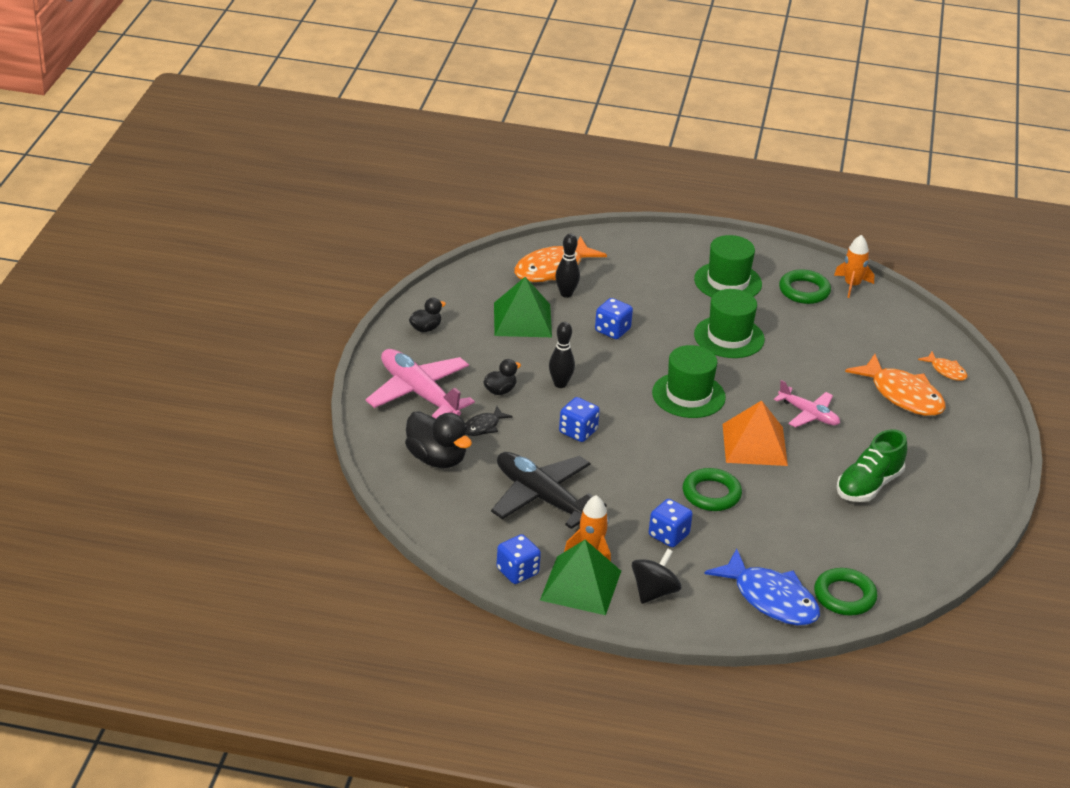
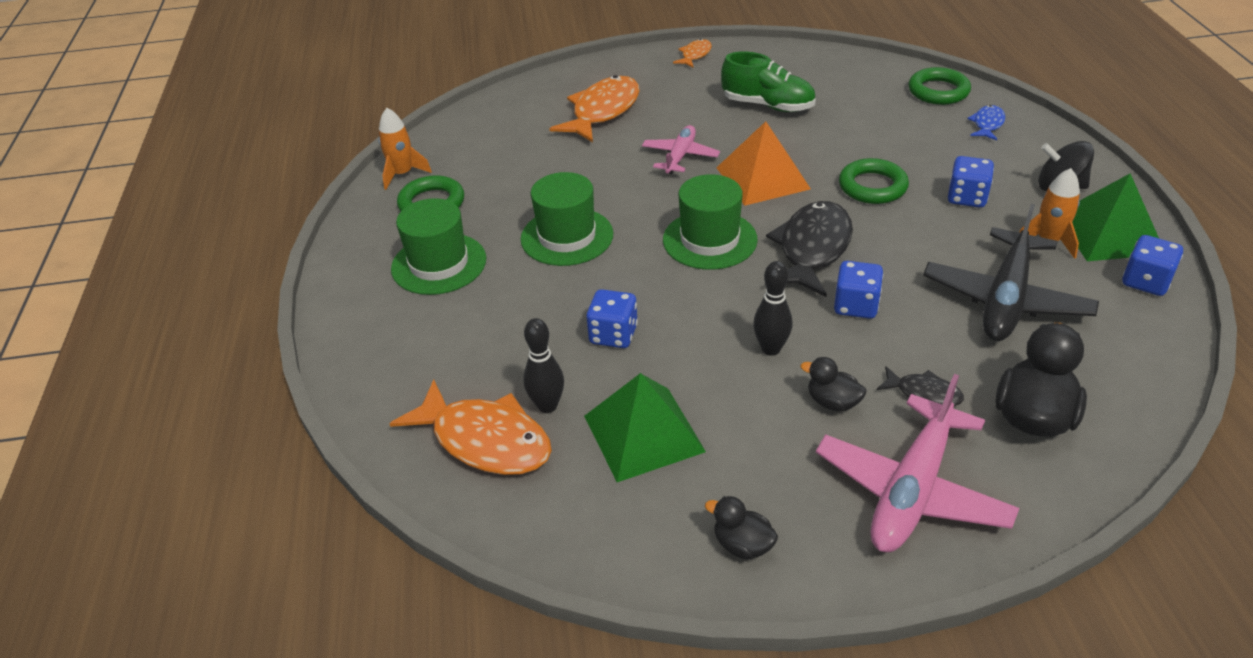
camera: 105 degrees left, 5 degrees up
blue fish [704,548,820,625] -> blue fish [967,105,1005,141], size x0.50
orange fish [918,352,967,381] -> orange fish moved to [673,39,712,67]
none -> black fish [766,201,853,297]

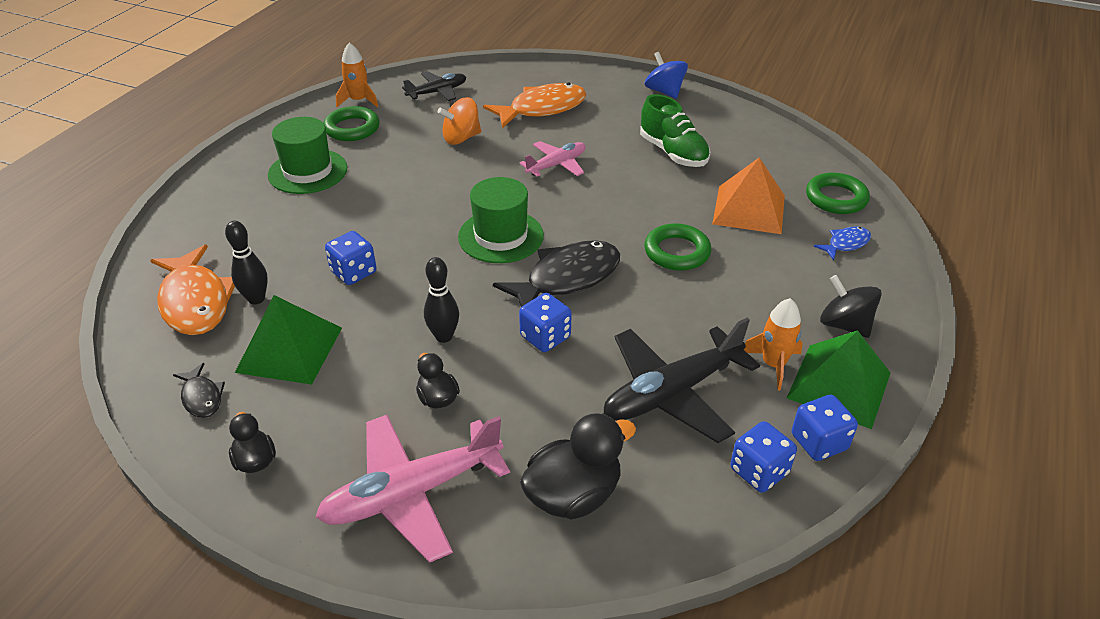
camera: 30 degrees right, 0 degrees up
green hat [521,172,613,266] -> none
orange fish [673,39,712,67] -> blue spinning top [645,52,688,99]
orange pyramid [716,121,811,206] -> orange pyramid moved to [712,157,785,234]
black fish [877,366,964,406] -> black fish moved to [173,363,225,418]
blue dice [948,156,994,208] -> blue dice moved to [730,421,797,493]
none -> black plane [402,71,466,101]
none -> orange spinning top [438,97,481,145]

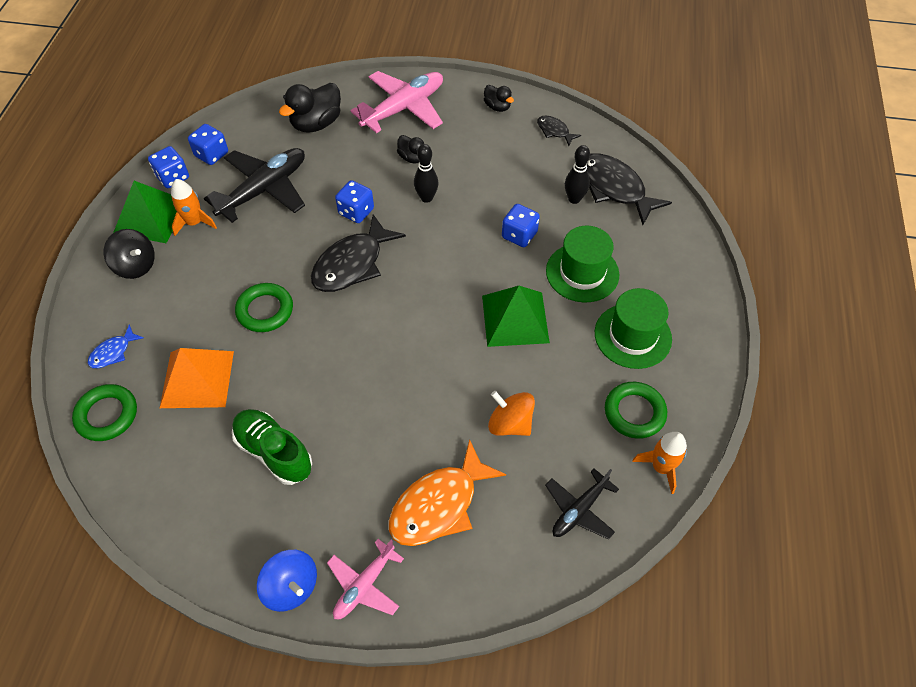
camera: 165 degrees right, 15 degrees up
orange fish [150,244,235,335] -> black fish [587,153,672,225]
green pyramid [235,295,342,385] -> green pyramid moved to [482,286,550,347]
orange spinning top [438,97,481,145] -> orange spinning top turned 105 degrees counterclockwise [488,391,535,436]
green hat [458,177,544,263] -> green hat moved to [546,226,619,302]
pink plane [519,141,586,176] -> pink plane moved to [327,539,404,619]

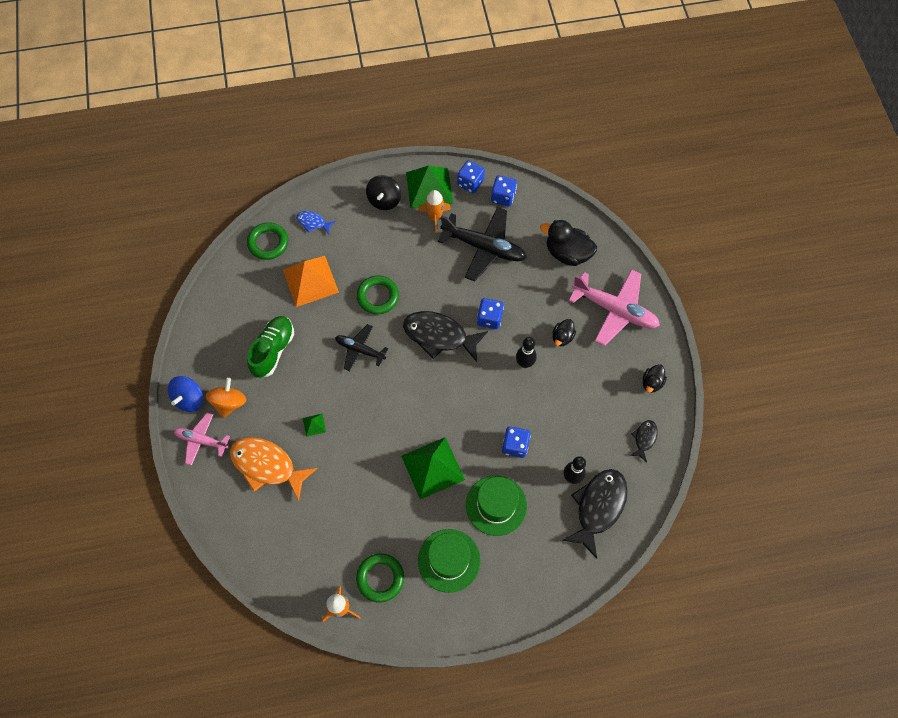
camera: 70 degrees right, 10 degrees up
orange spinning top [488,391,535,436] -> orange spinning top moved to [206,378,246,418]
black plane [545,469,619,540] -> black plane moved to [335,324,388,371]
none -> green pyramid [303,414,326,437]

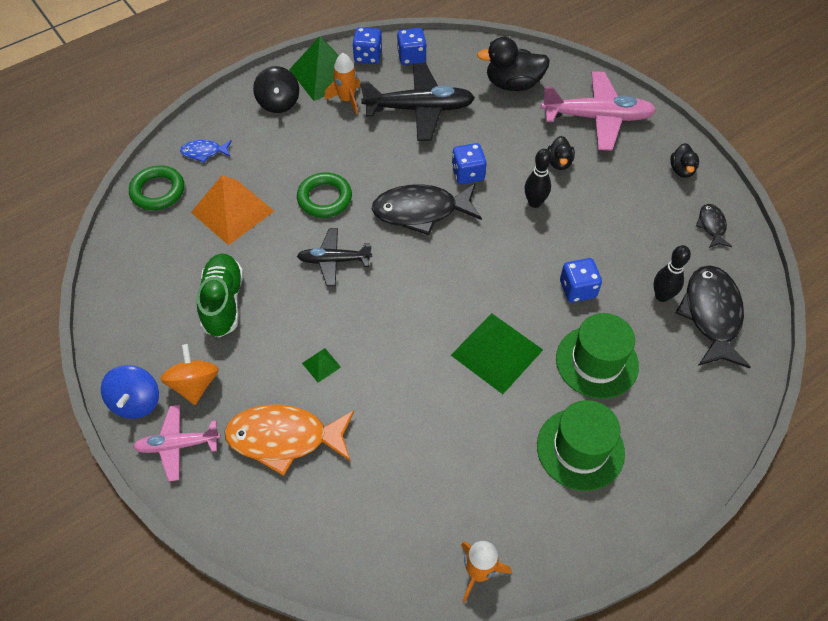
camera: 25 degrees left, 10 degrees down
green ring [356,553,404,603] -> none

